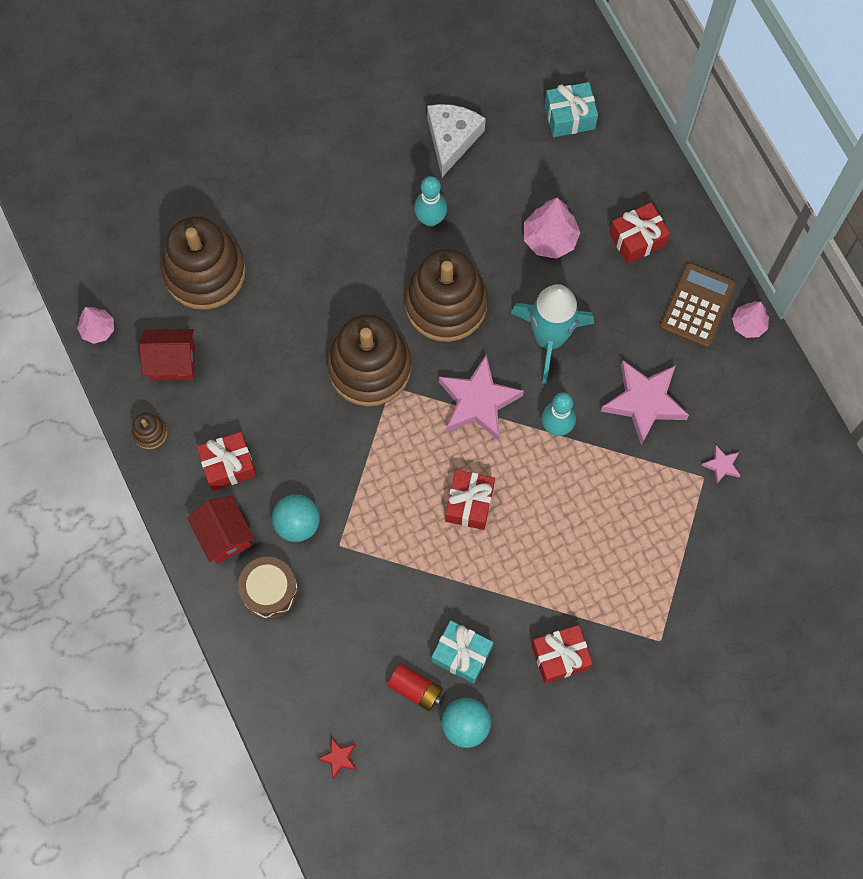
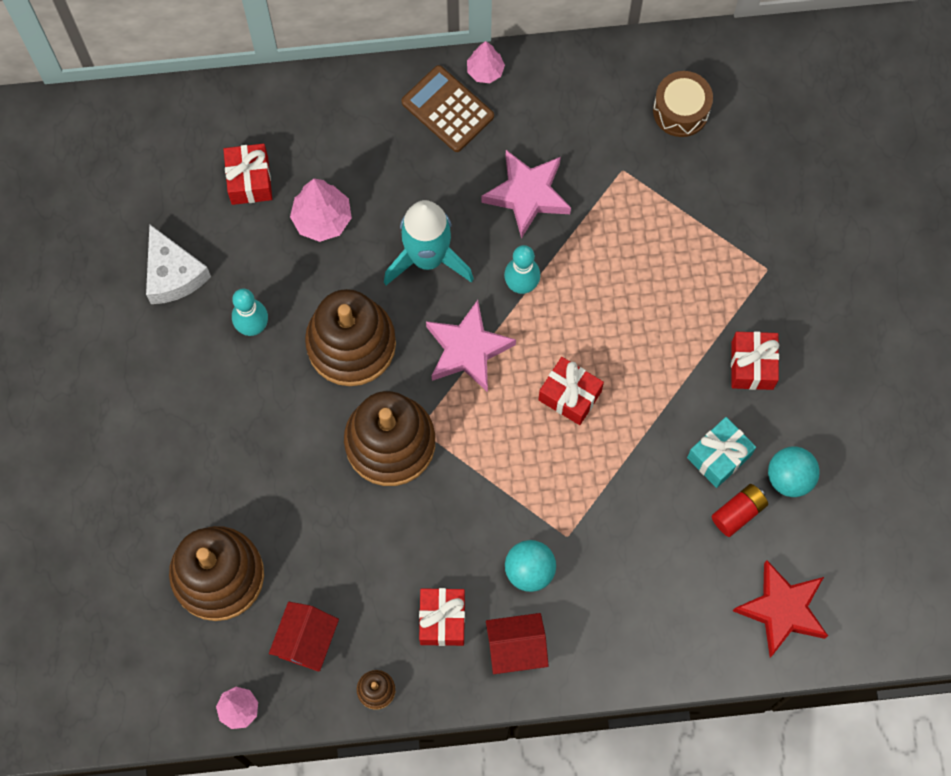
camera: 70 degrees left, 0 degrees up
brown drum [238,557,298,619] -> brown drum moved to [653,71,713,137]
red star [317,737,357,779] -> red star [733,560,828,657], size x2.21
white cheese [427,104,486,177] -> white cheese turned 150 degrees counterclockwise [146,224,211,304]
turquoise gift [545,82,598,137] -> none
red gift [609,202,670,264] -> red gift moved to [223,144,272,205]
pink star [701,445,741,485] -> none

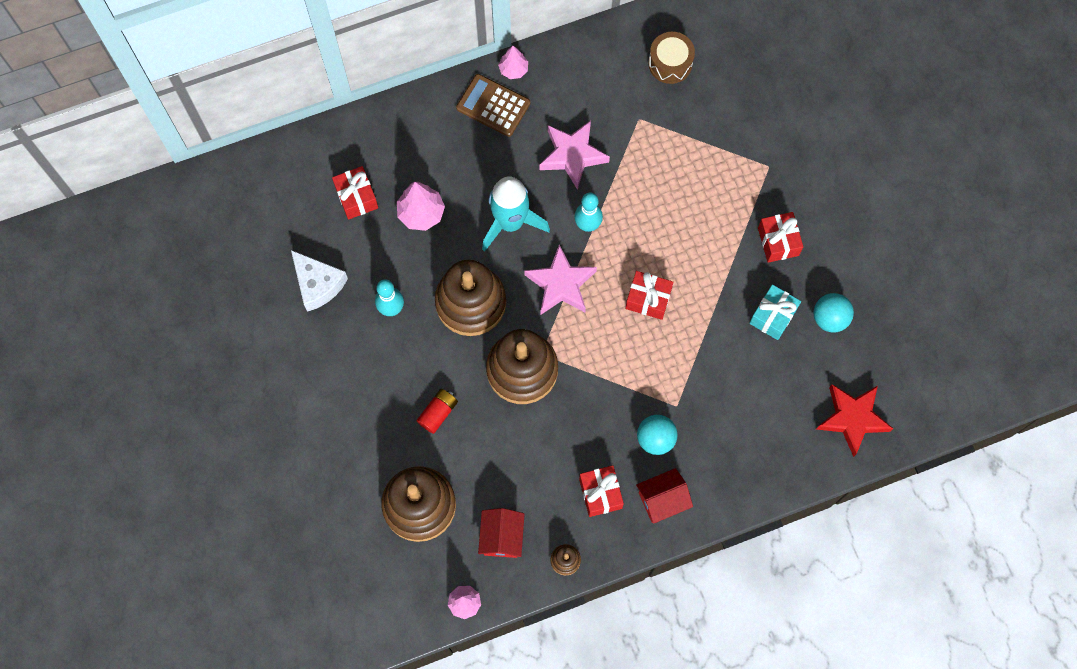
camera: 15 degrees left, 0 degrees up
red battery [712,484,768,537] -> red battery moved to [417,389,458,434]

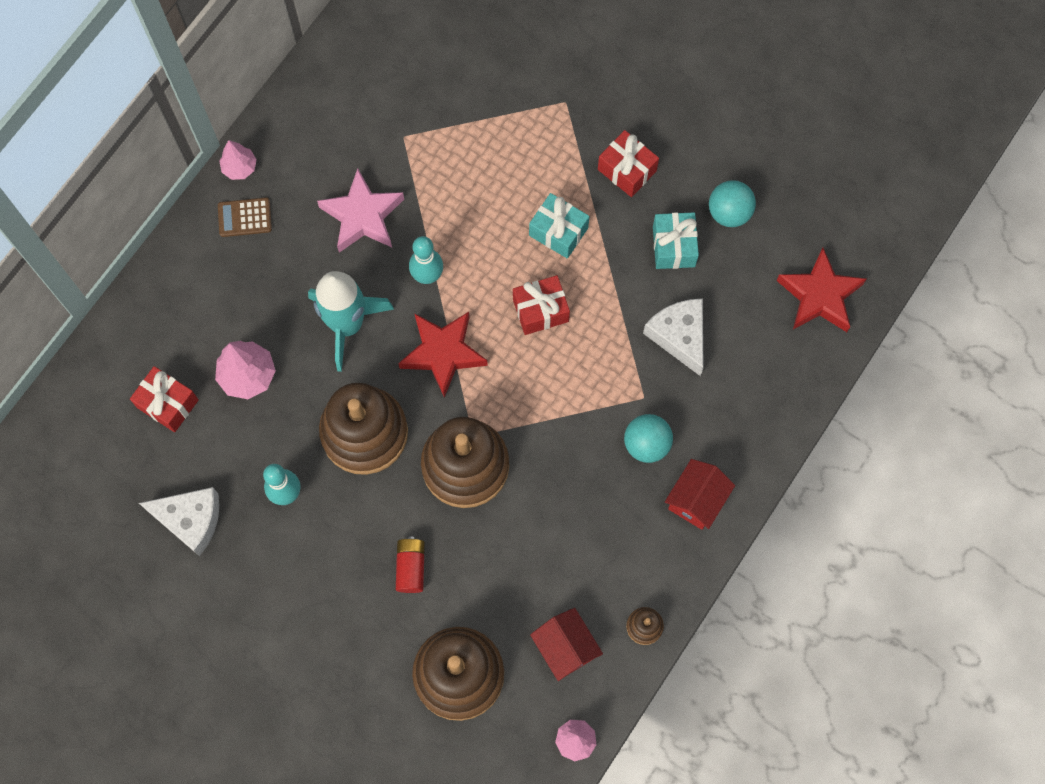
camera: 35 degrees left, 0 degrees up
brown calculator [456,74,530,137] -> brown calculator [218,198,272,237], size x0.67
pink star [525,245,597,314] -> red star [398,312,488,398]
red gift [579,465,624,517] -> none
brown drum [649,32,695,84] -> none
none -> turquoise gift [529,193,589,259]
none -> white cheese [643,299,704,376]

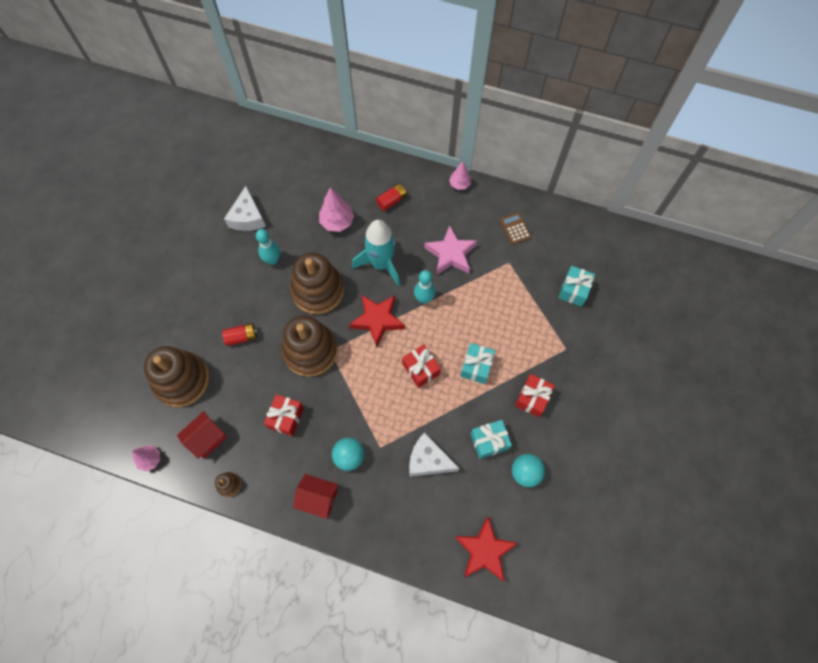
camera: 75 degrees right, 5 degrees down
red gift [130,366,199,432] -> red gift moved to [264,394,304,436]
brown calculator [218,198,272,237] -> brown calculator moved to [500,212,532,245]
white cheese [643,299,704,376] -> white cheese turned 120 degrees counterclockwise [409,433,459,477]
none -> red battery [376,183,407,211]
none -> turquoise gift [558,266,595,307]

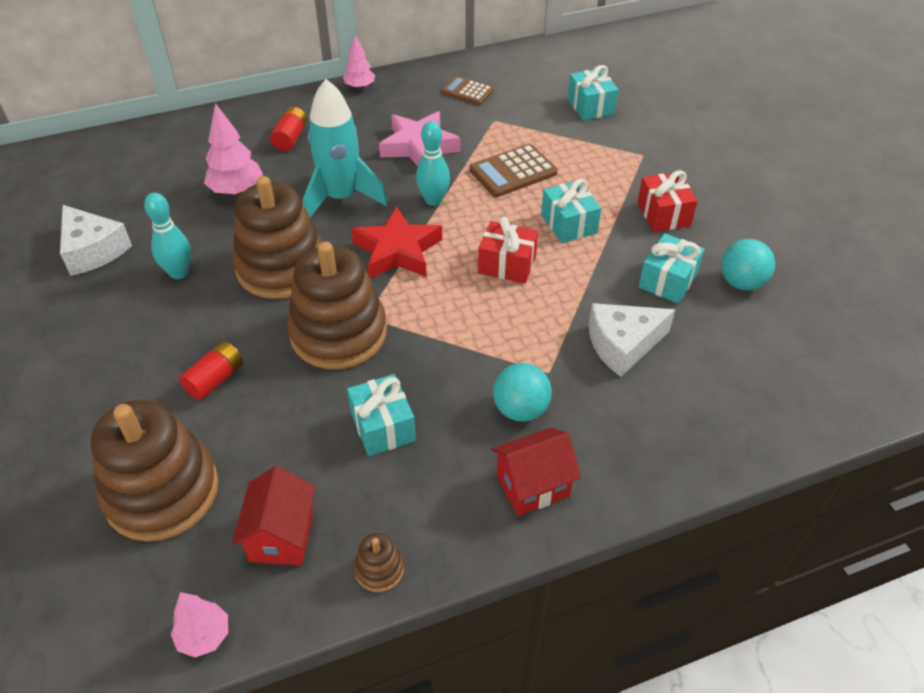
camera: 40 degrees left, 20 degrees down
red gift [264,394,304,436] -> turquoise gift [347,374,416,456]
red star [455,517,518,581] -> none
none -> brown calculator [469,144,558,197]

